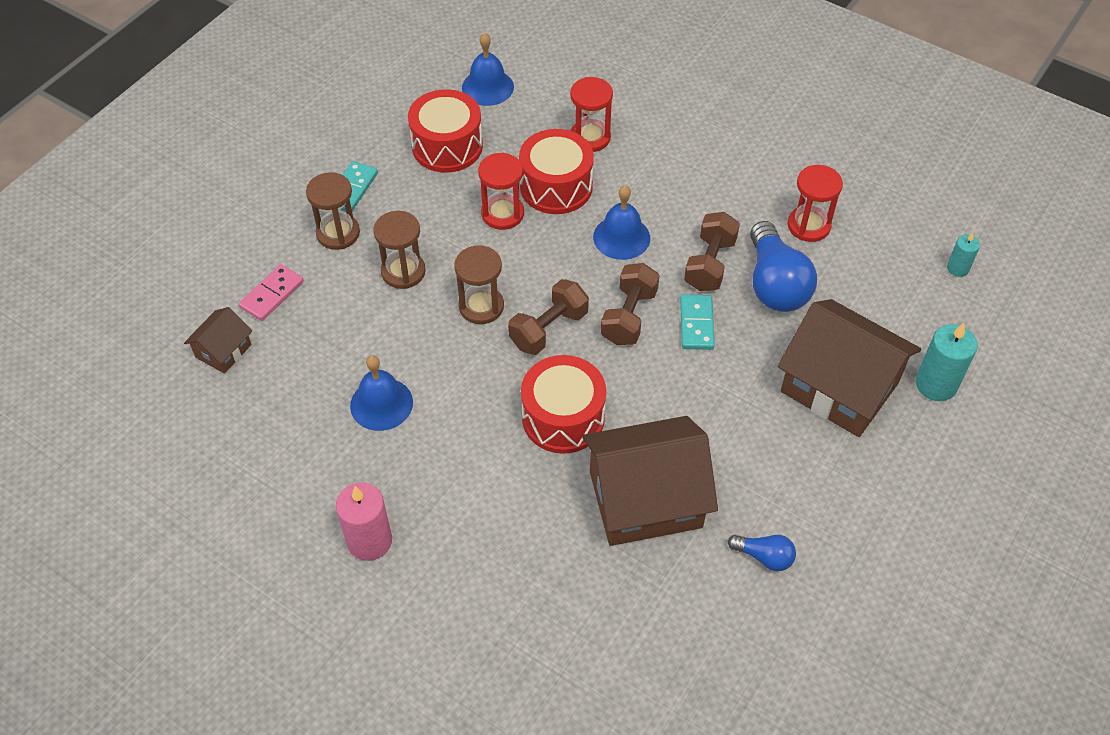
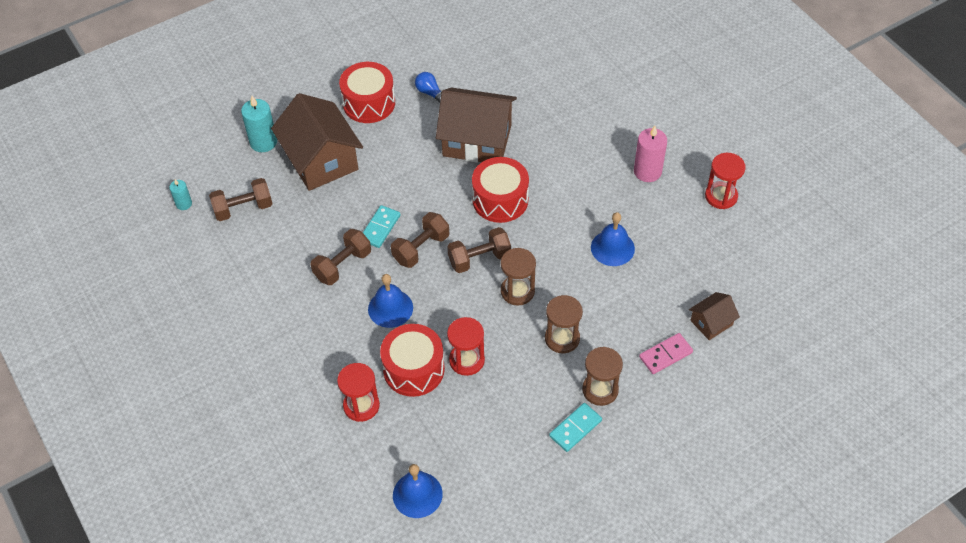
camera: 155 degrees left, 0 degrees up
red drum [408,89,483,173] -> red drum moved to [339,62,395,123]
blue light bulb [750,221,817,312] -> none
red hourglass [787,165,843,242] -> red hourglass moved to [705,153,746,209]
none -> brown dumbbell [209,178,273,221]

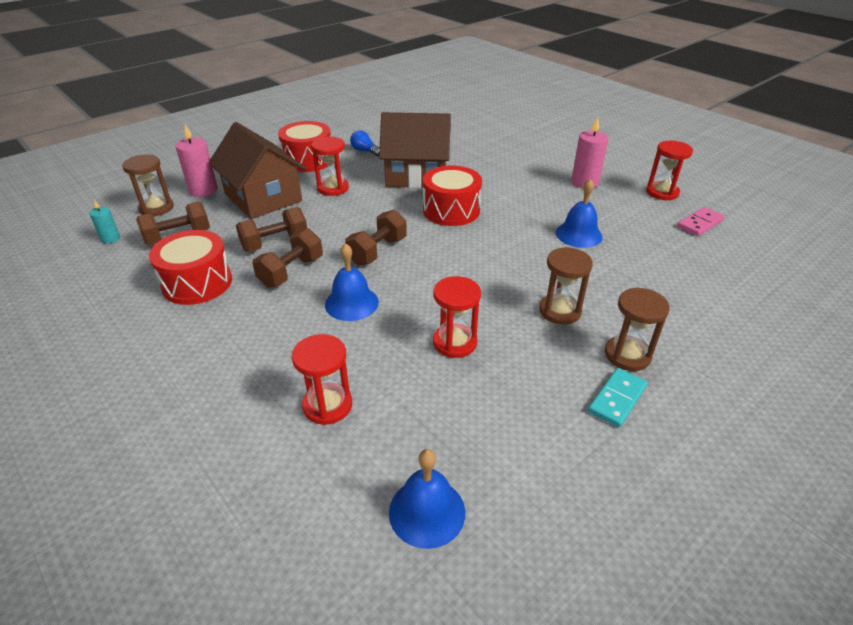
camera: 10 degrees left, 15 degrees down
turquoise candle [241,96,277,152] -> pink candle [176,124,218,197]
turquoise domino [363,205,400,248] -> none
red drum [380,324,445,397] -> red drum moved to [149,230,232,305]
brown dumbbell [447,227,511,273] -> brown dumbbell moved to [236,207,307,252]
brown hourglass [501,248,536,306] -> brown hourglass moved to [122,154,174,216]
pink domino [639,333,693,374] -> pink domino moved to [677,207,725,236]
brown house [689,292,740,340] -> none
none -> red hourglass [311,137,349,196]

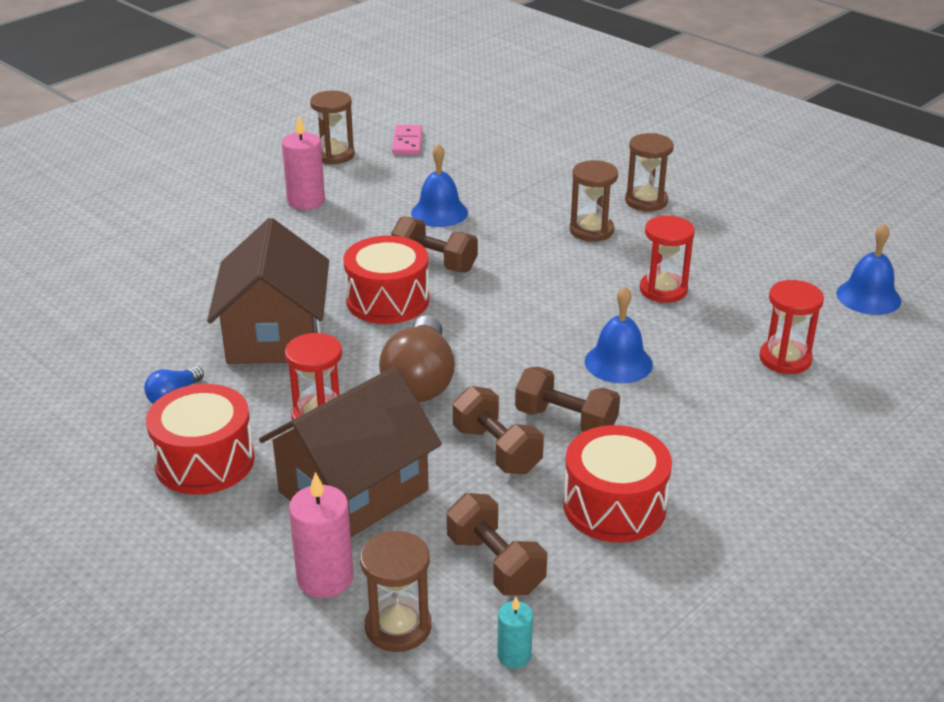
camera: 95 degrees left, 5 degrees down
brown dumbbell [345,210,407,266] -> brown dumbbell moved to [391,216,478,272]
turquoise domino [588,368,648,428] -> none
red hourglass [646,141,693,200] -> brown hourglass [310,91,355,164]
pink domino [677,207,725,236] -> pink domino turned 45 degrees clockwise [392,125,422,155]
none -> brown light bulb [379,315,455,402]

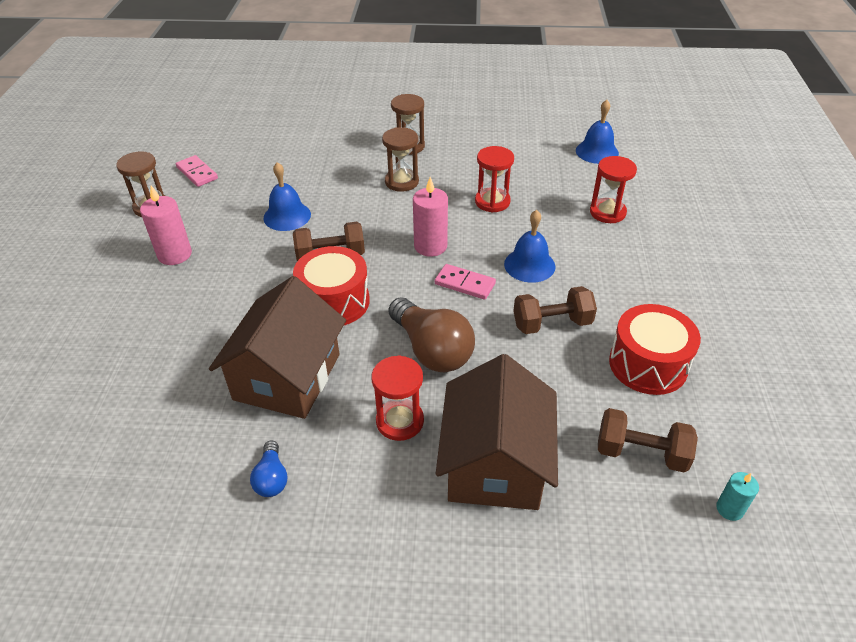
camera: 40 degrees left, 10 degrees up
red drum [146,384,255,495] -> none
brown house [207,218,329,364] -> brown house turned 60 degrees clockwise [209,276,346,419]
pink candle [289,472,353,598] -> pink candle moved to [413,177,448,257]
brown hourglass [360,531,431,652] -> none
brown dumbbell [453,386,544,474] -> none
none -> pink domino [435,264,496,300]

